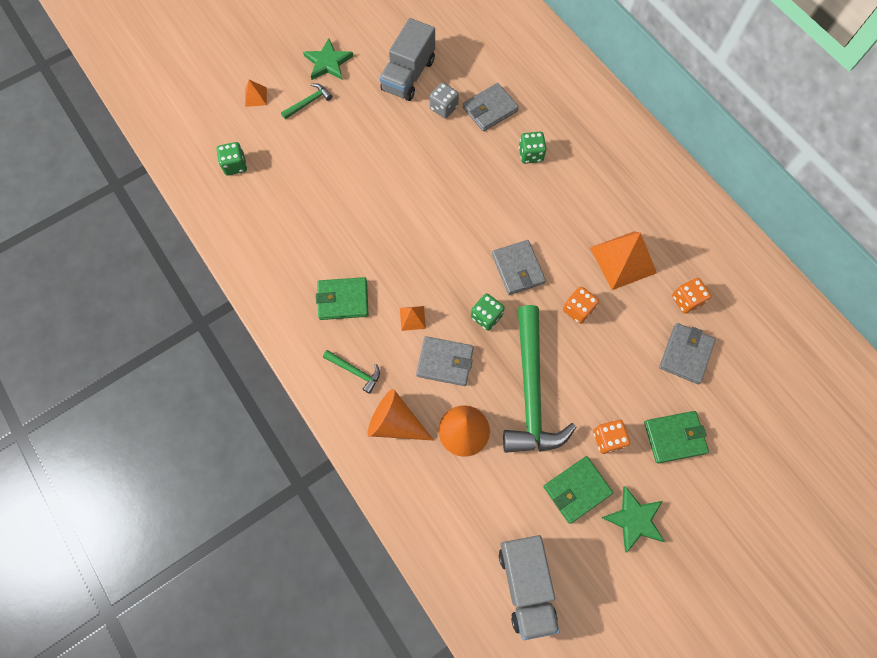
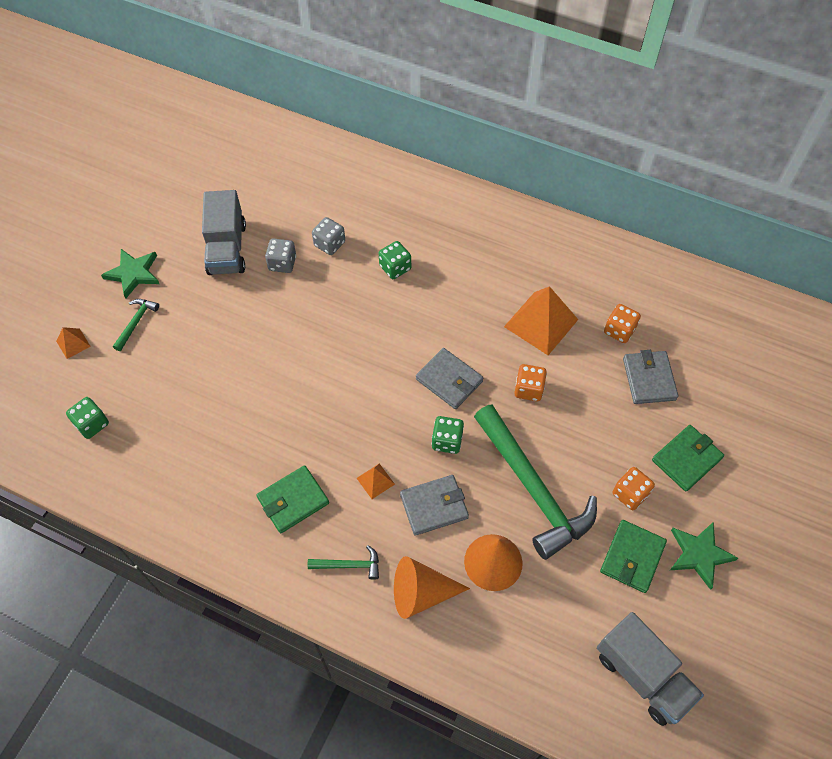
camera: 30 degrees left, 10 degrees down
grey wallet [463,83,519,131] -> grey dice [312,217,345,255]

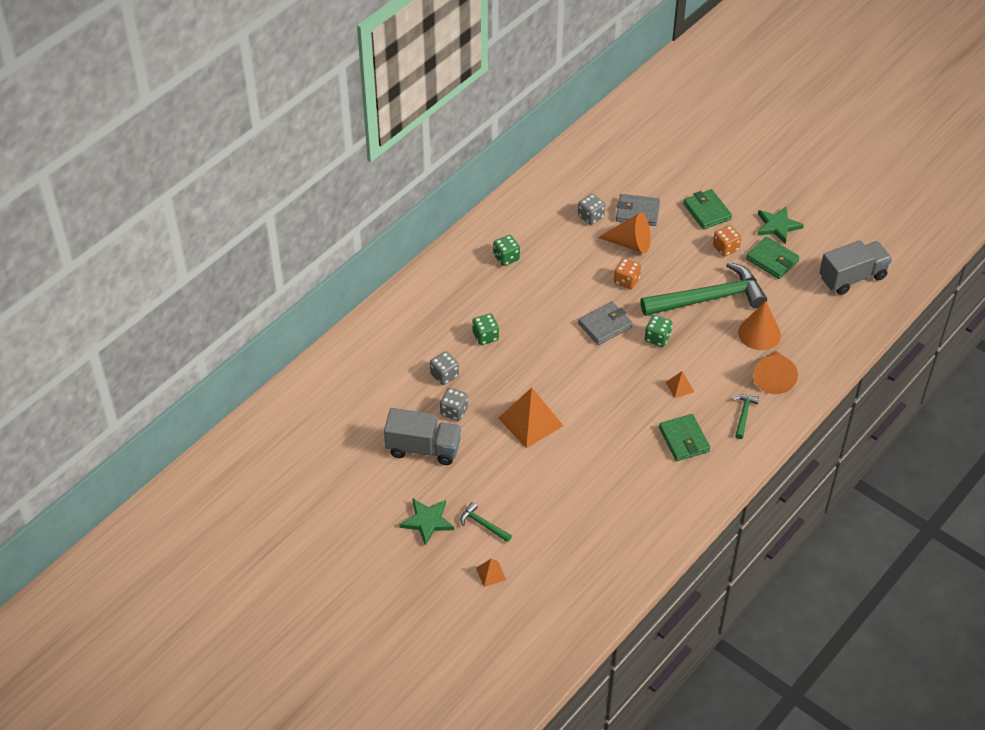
camera: 75 degrees left, 10 degrees down
green dice [66,397,109,439] -> green dice moved to [493,235,520,266]
grey wallet [400,475,469,536] -> none
orange pyramid [504,286,578,355] -> orange pyramid moved to [498,387,563,448]
orange dice [604,304,641,343] -> grey dice [578,194,605,225]
none -> orange cone [598,213,651,254]

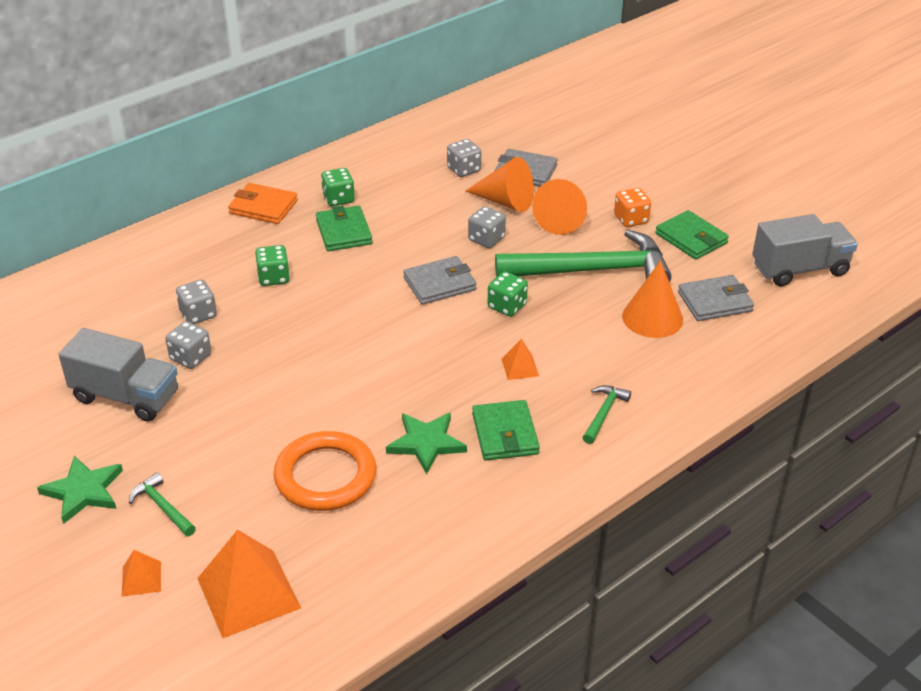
camera: 10 degrees right, 10 degrees down
orange pyramid [498,387,563,448] -> orange pyramid moved to [197,529,301,638]
orange dice [614,258,641,289] -> grey dice [468,206,506,248]
green wallet [683,189,732,229] -> green wallet moved to [316,205,373,251]
orange cone [753,351,798,394] -> orange cone moved to [532,179,587,235]
green star [757,206,804,244] -> green star moved to [386,413,467,474]
none -> orange wallet [228,183,298,224]
none -> orange ring [273,431,376,511]
none -> grey wallet [678,275,754,321]

